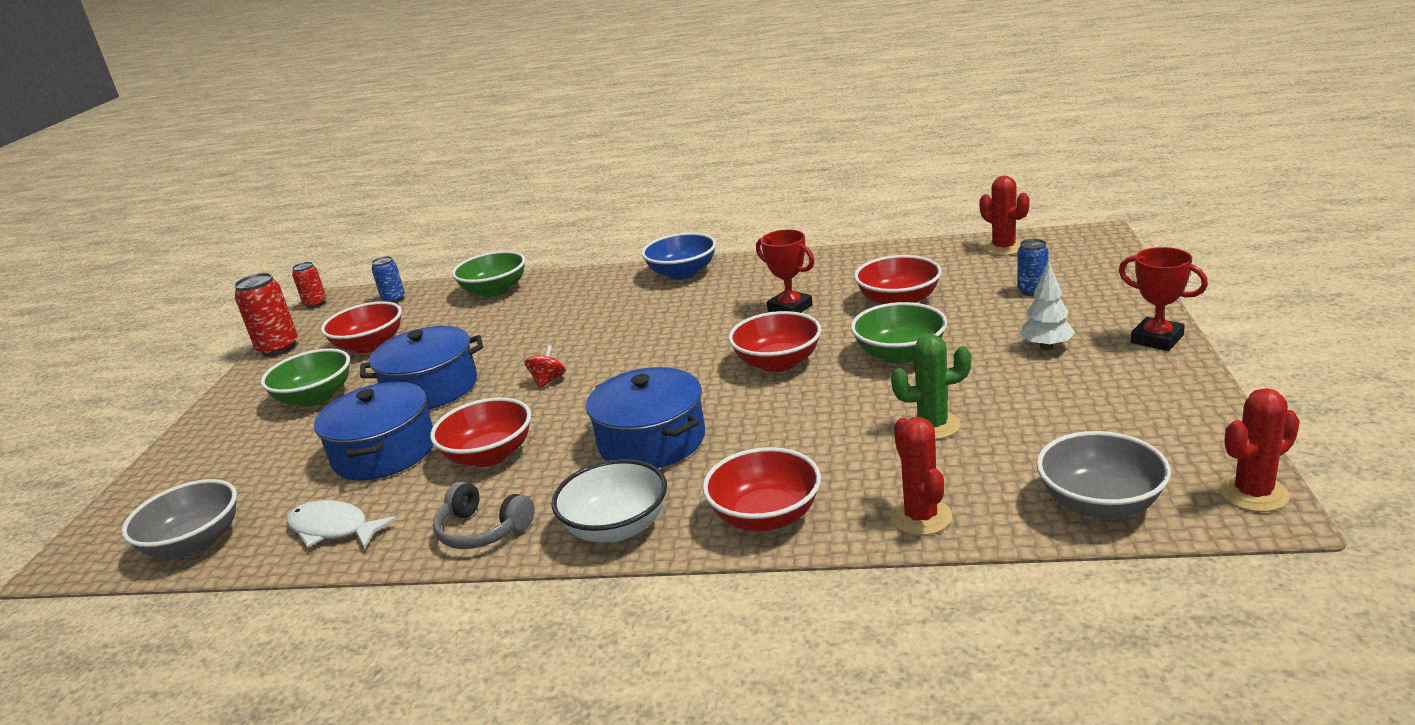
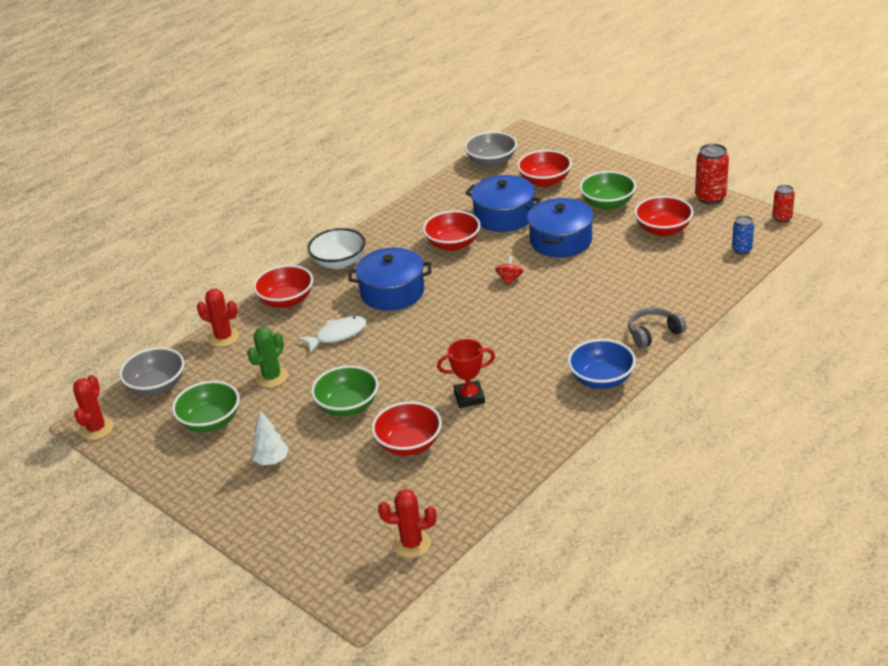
camera: 125 degrees right, 10 degrees up
white fish [286,500,397,549] -> white fish moved to [298,316,367,353]
grey headphones [433,481,535,549] -> grey headphones moved to [628,307,687,348]
green bowl [452,251,526,297] -> green bowl moved to [172,381,240,432]
red spinning top [524,345,566,389] -> red spinning top turned 135 degrees counterclockwise [495,256,523,286]
red bowl [728,311,821,372] -> red bowl moved to [517,150,572,187]
blue can [1017,239,1049,296] -> none
red trophy [1118,247,1208,351] -> none

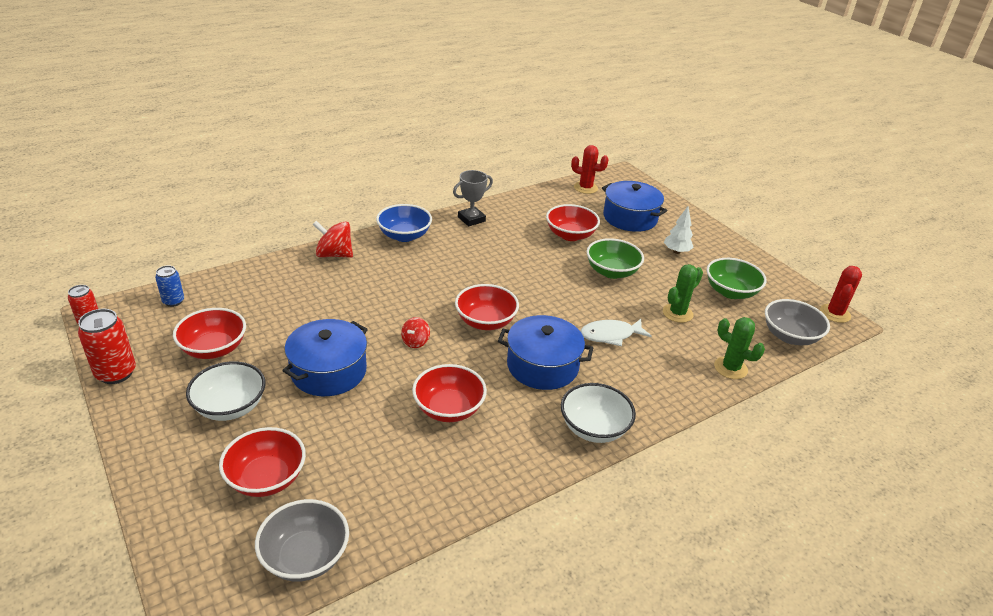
camera: 170 degrees left, 0 degrees up
red cactus [197,289,239,347] -> green cactus [714,317,765,379]
red bowl [253,265,313,308] -> red bowl moved to [455,284,519,330]
red trophy [437,339,495,408] -> none
blue pot [465,175,542,232] -> blue pot moved to [602,181,667,232]
green bowl [579,171,636,210] -> white bowl [186,361,266,421]
grey headphones [628,307,687,348] -> red spinning top [312,221,353,258]
none -> grey trophy [453,170,493,226]

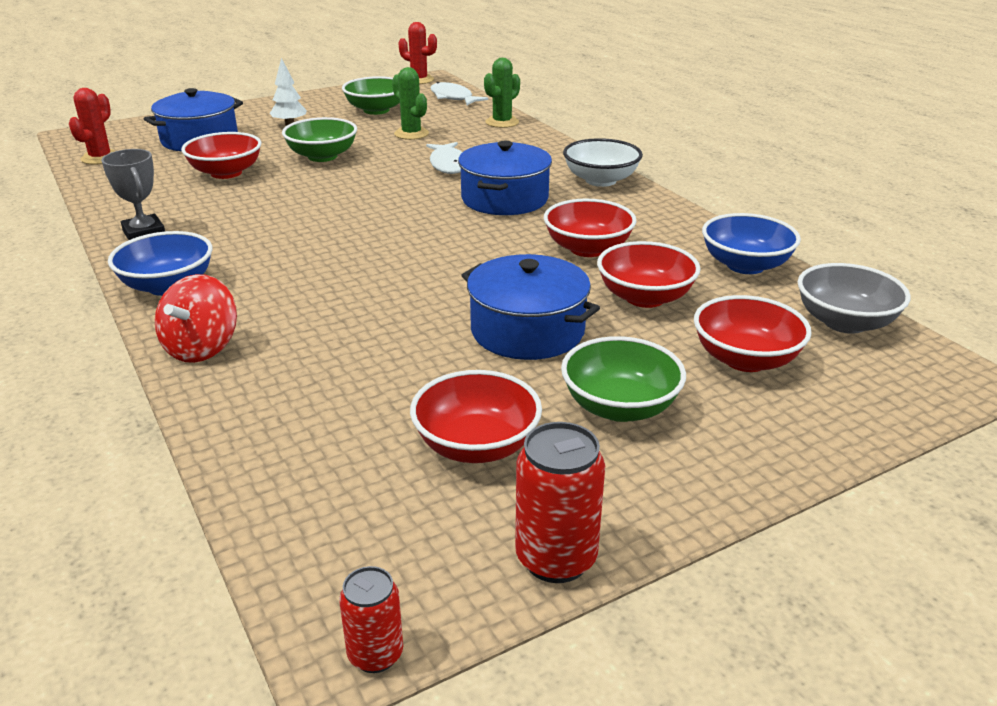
camera: 85 degrees left, 5 degrees down
blue can [155,266,184,307] -> none
white bowl [186,361,266,421] -> green bowl [561,336,686,422]
red spinning top [401,317,430,348] -> none
red bowl [455,284,519,330] -> red bowl moved to [597,241,701,308]
grey bowl [765,299,830,345] -> white fish [431,82,488,105]
none -> blue bowl [702,213,801,274]

